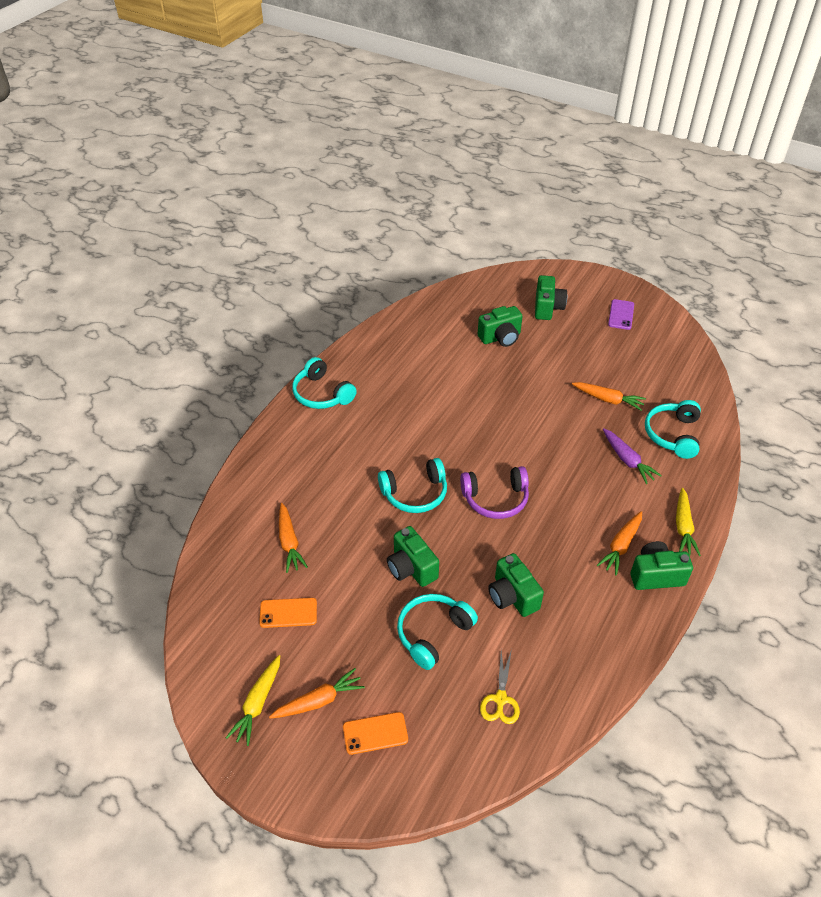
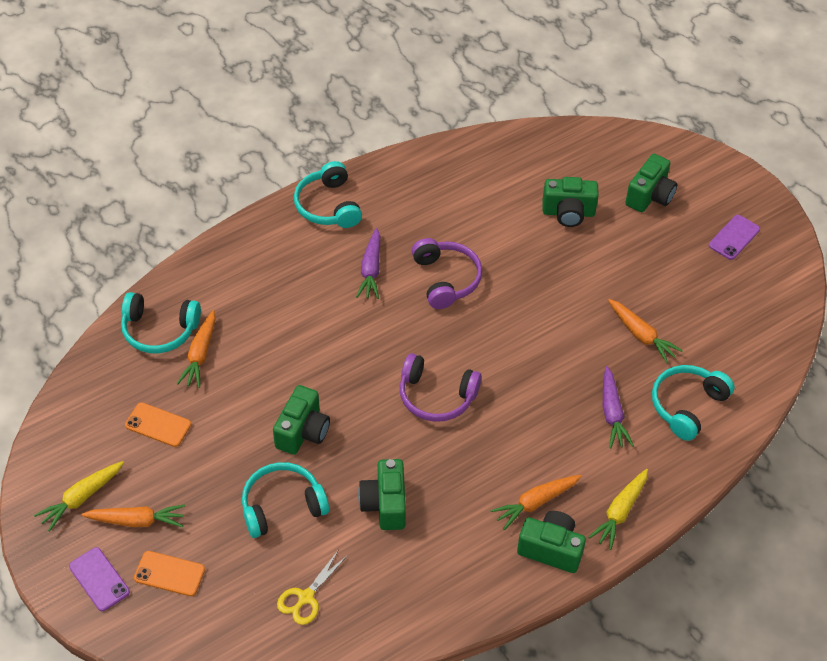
camera: 25 degrees right, 5 degrees up
turquoise headphones [378,458,447,513] -> turquoise headphones moved to [121,292,201,353]
green camera [387,526,439,587] -> green camera turned 150 degrees counterclockwise [273,385,330,455]
none -> purple phone [69,547,130,611]
none -> purple carrot [356,228,380,299]
none -> purple headphones [412,238,482,309]

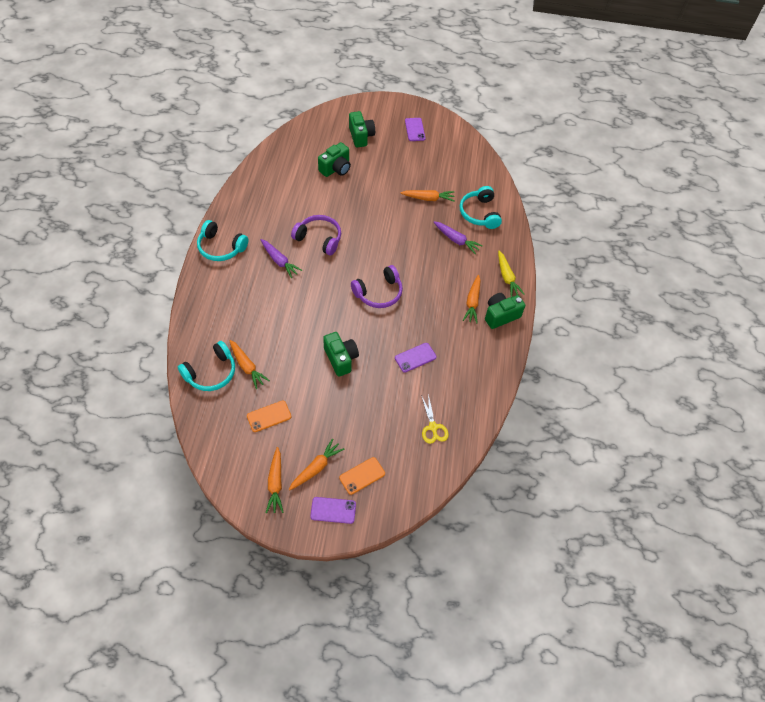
camera: 50 degrees left, 5 degrees up
yellow carrot [34,461,124,532] -> orange carrot [266,447,284,513]
turquoise headphones [242,462,329,538] -> none
green camera [358,459,406,530] -> purple phone [395,343,437,372]

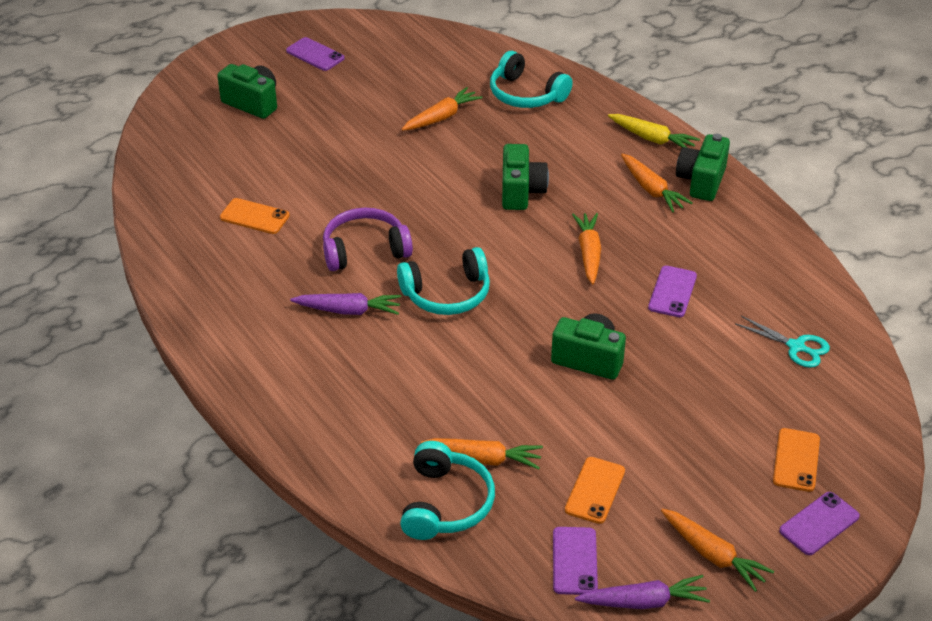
camera: 40 degrees left, 15 degrees down
turquoise headphones [197,220,249,261] -> turquoise headphones moved to [397,247,490,315]
orange carrot [289,438,345,490] -> orange carrot moved to [572,213,601,285]
green camera [318,142,351,177] -> green camera moved to [502,144,549,210]
purple headphones [351,265,403,308] -> none
yellow scissors [421,394,449,444] -> turquoise scissors [735,316,830,368]
purple carrot [433,221,483,254] -> purple carrot moved to [575,575,710,609]
none -> orange phone [220,198,290,234]
none -> purple phone [553,527,598,595]

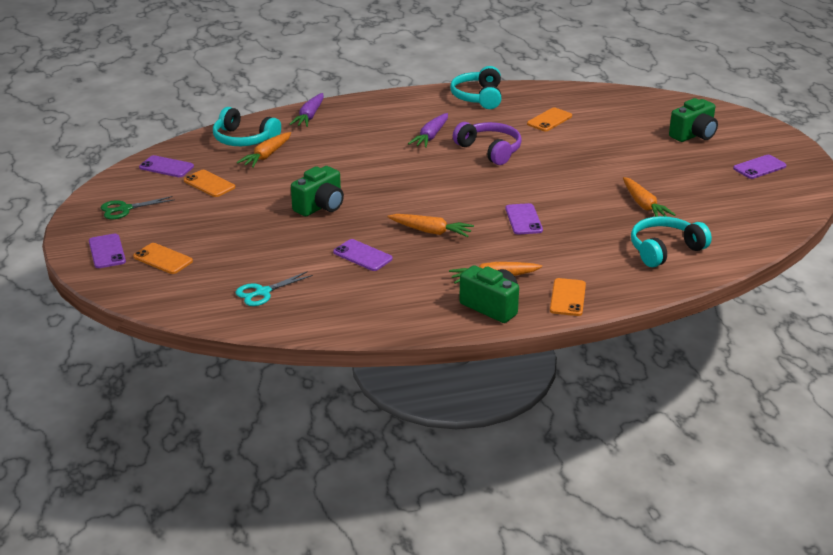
camera: 110 degrees right, 10 degrees down
purple headphones [323,208,413,271] -> purple headphones turned 45 degrees counterclockwise [453,122,522,165]
turquoise headphones [397,247,490,315] -> turquoise headphones moved to [450,66,501,109]
green camera [502,144,549,210] -> purple phone [505,203,543,235]
purple carrot [575,575,710,609] -> purple carrot moved to [290,93,324,127]
yellow carrot [608,114,700,148] -> orange phone [550,278,586,316]
orange carrot [661,508,774,592] -> green scissors [101,196,174,219]

